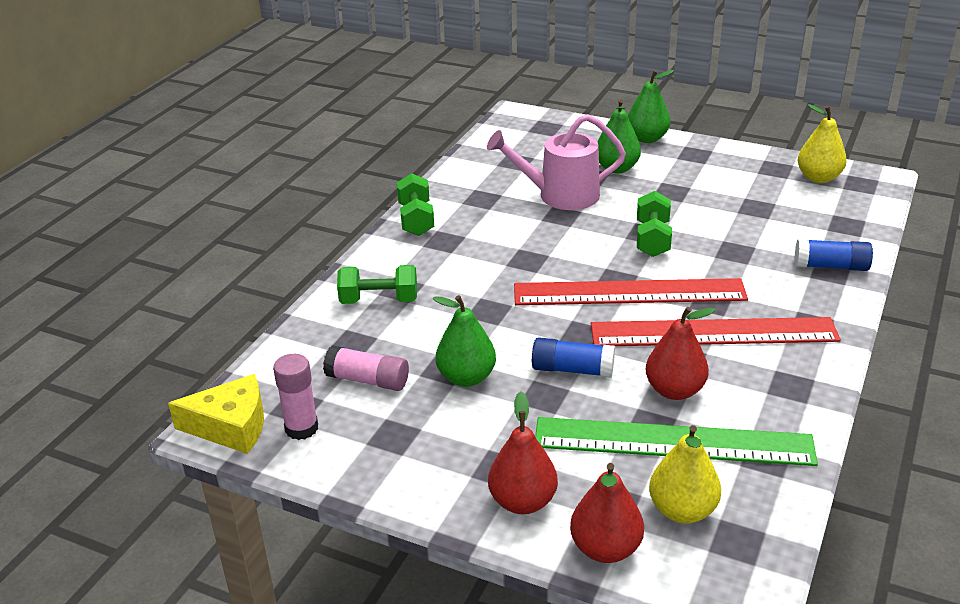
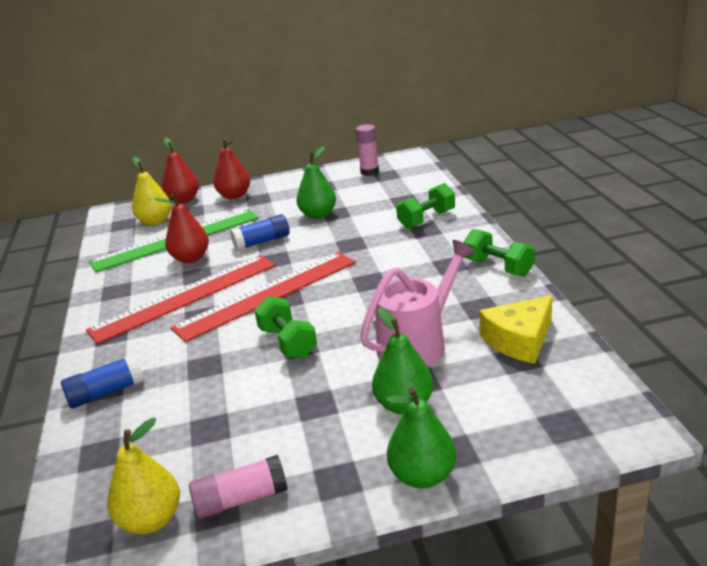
camera: 145 degrees right, 5 degrees down
yellow cheese [168,374,264,454] -> yellow cheese moved to [479,295,552,364]
pink glue stick [323,345,409,391] -> pink glue stick moved to [189,455,288,519]

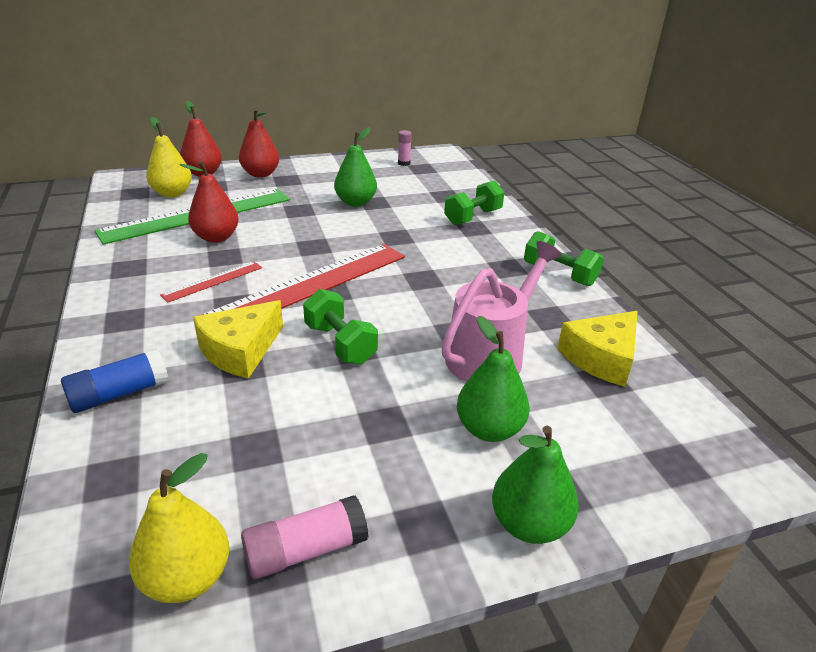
camera: 10 degrees left, 5 degrees up
red ruler [86,255,276,344] -> red ruler [160,261,262,303], size x0.46
blue glue stick [230,214,289,251] -> none
pink glue stick [356,124,379,176] -> pink glue stick [398,130,412,166], size x0.65
none -> yellow cheese [193,300,283,379]

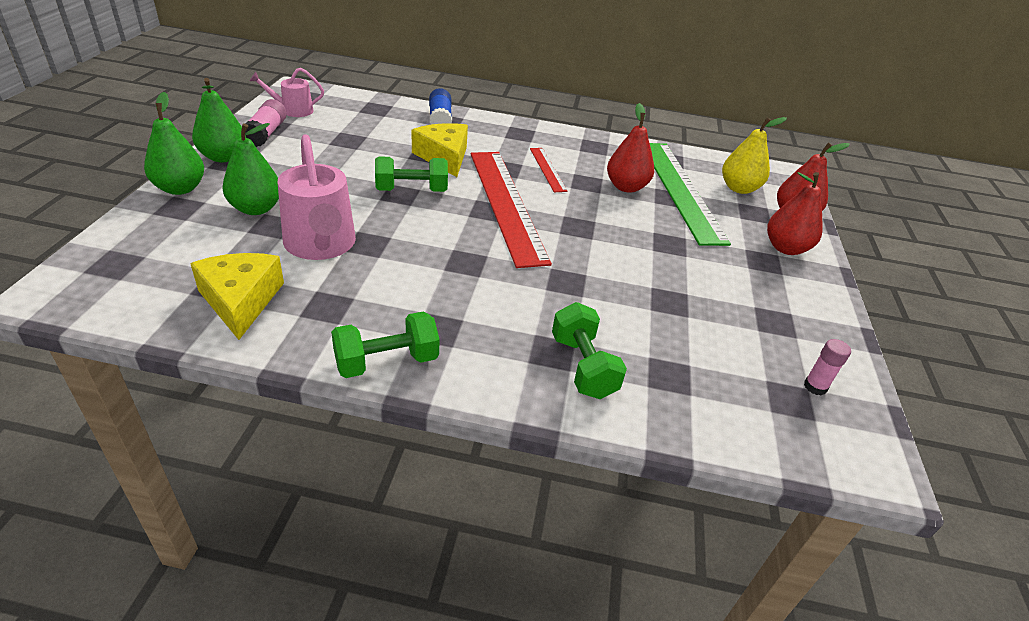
camera: 115 degrees right, 5 degrees up
yellow pear [129,453,229,603] -> pink watering can [250,68,324,117]
green pear [334,127,377,207] -> green pear moved to [192,78,246,162]

